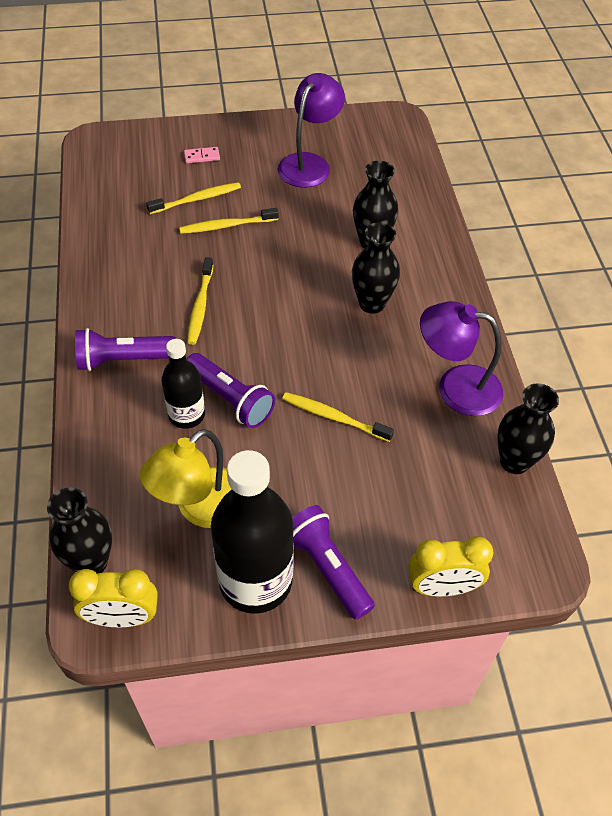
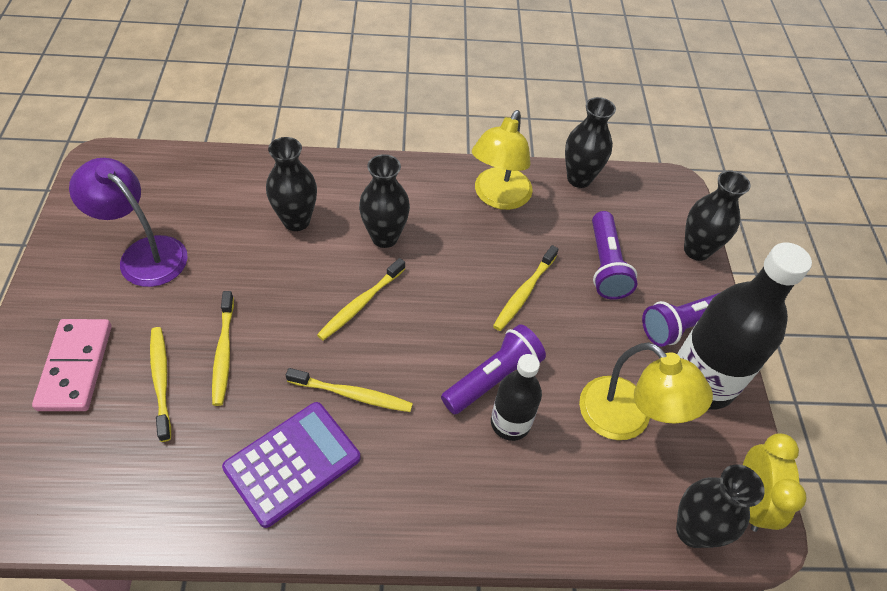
camera: 85 degrees left, 0 degrees up
purple flashlight [75,328,176,371] -> purple flashlight moved to [592,211,638,300]
pink domino [184,147,220,163] -> pink domino [32,319,112,411], size x2.10
yellow clock [408,536,493,597] -> black vase [684,170,751,261]
purple lamp [420,301,503,416] -> yellow lamp [472,110,533,210]
none -> purple calculator [222,402,361,528]
none -> yellow toothbrush [317,258,405,341]

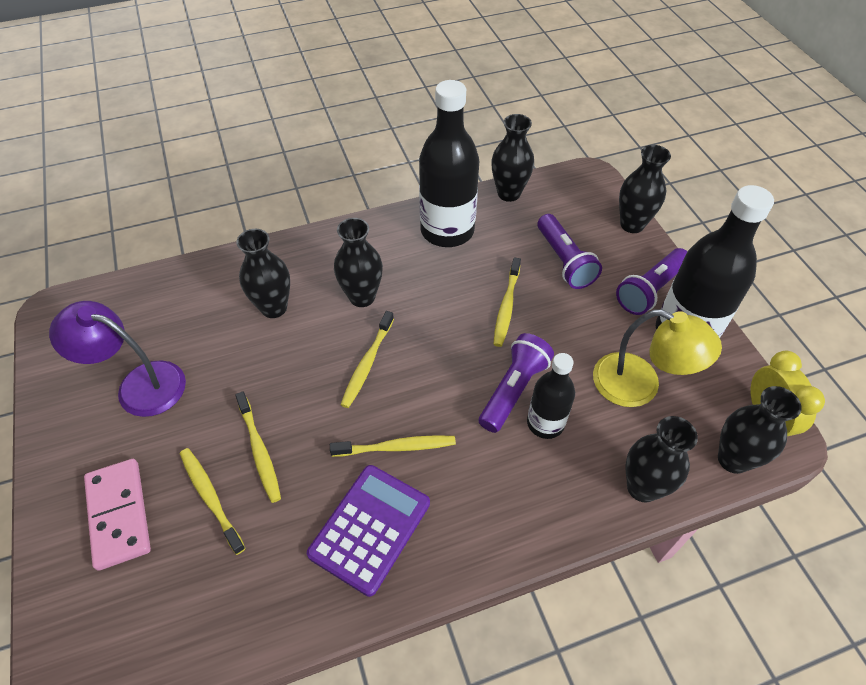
camera: 15 degrees left, 0 degrees up
yellow lamp [472,110,533,210] -> black bottle [419,80,479,247]
none -> black vase [626,416,698,502]

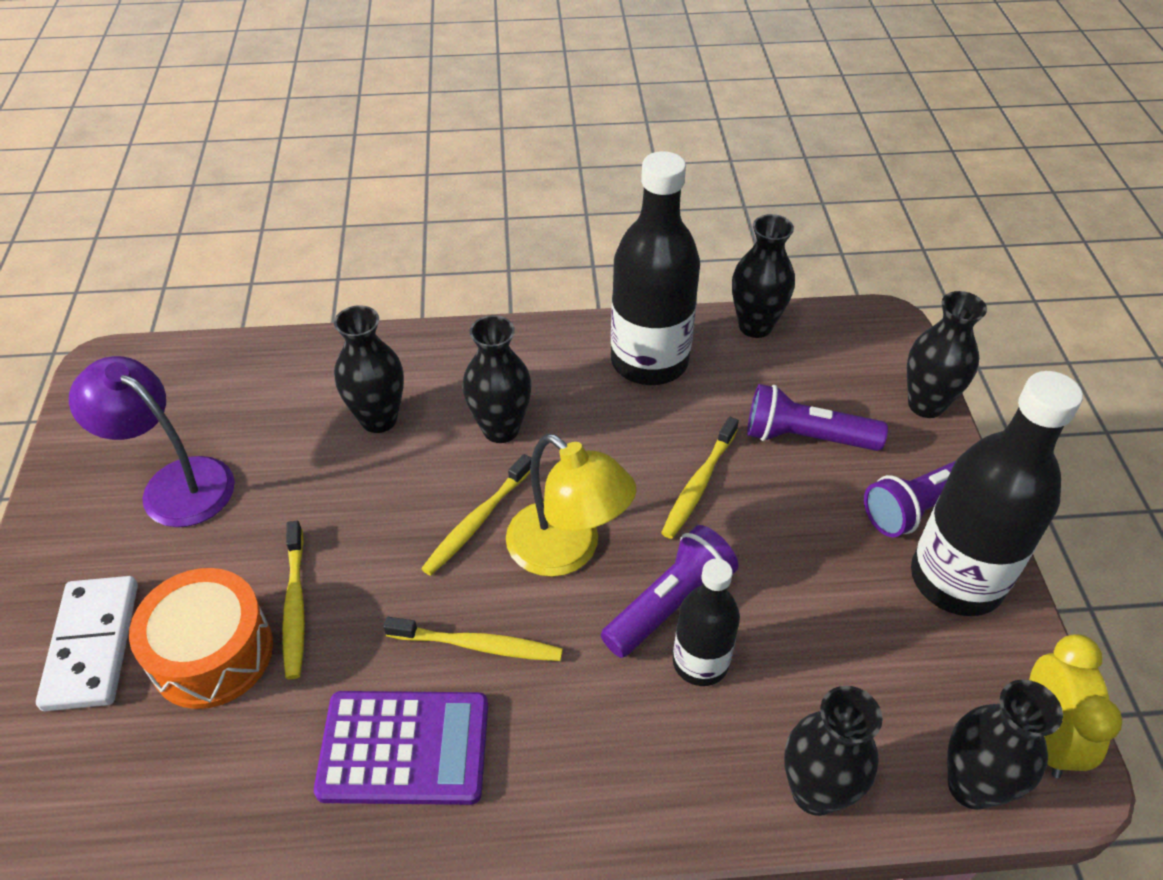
camera: 15 degrees right, 5 degrees down
pink domino [84,459,151,571] -> white domino [36,576,138,711]
yellow toothbrush [180,448,246,555] -> orange drum [129,568,273,709]
purple calculator [307,465,430,597] -> purple calculator turned 45 degrees clockwise [314,691,488,805]
purple flashlight [538,214,602,289] -> purple flashlight turned 105 degrees clockwise [747,384,888,451]
yellow lamp [593,310,722,407] -> yellow lamp moved to [506,433,636,577]

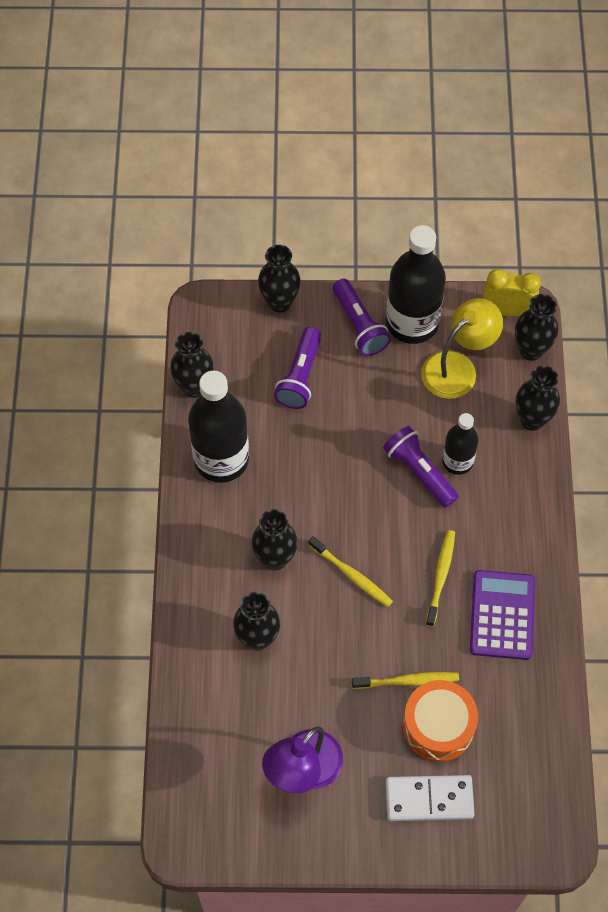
camera: 85 degrees left, 15 degrees up
yellow lamp [506,433,636,577] -> yellow lamp moved to [421,298,503,399]
yellow toothbrush [661,417,739,539] -> none

